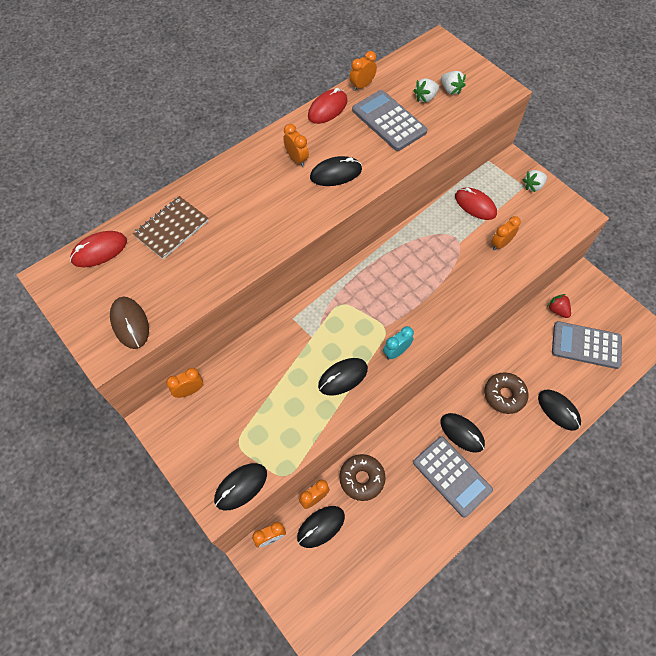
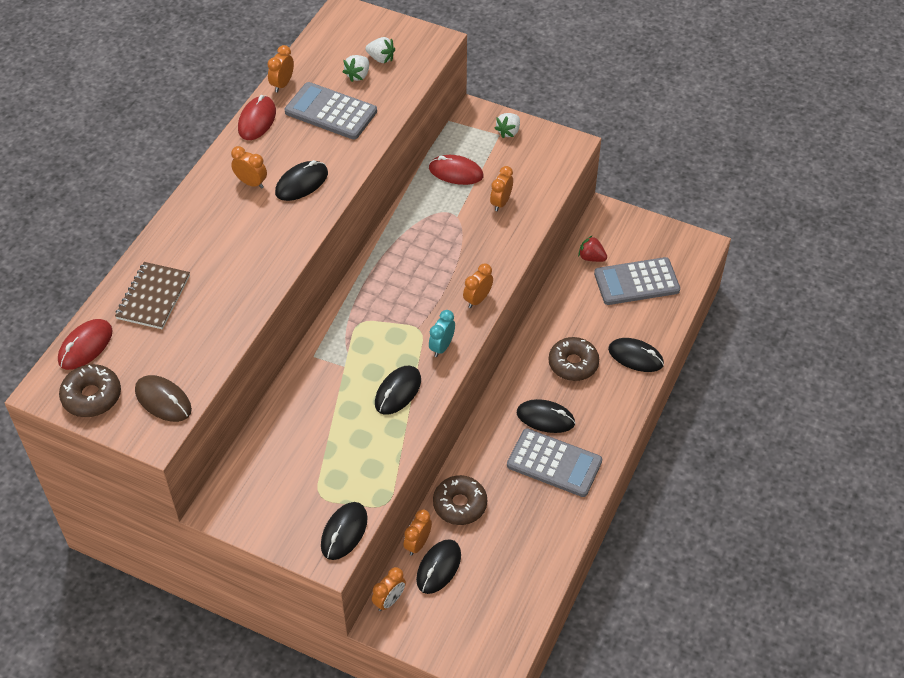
camera: 25 degrees left, 10 degrees down
orange clock [166,368,203,398] -> orange clock moved to [463,263,493,308]
none -> brown donut [59,364,121,417]

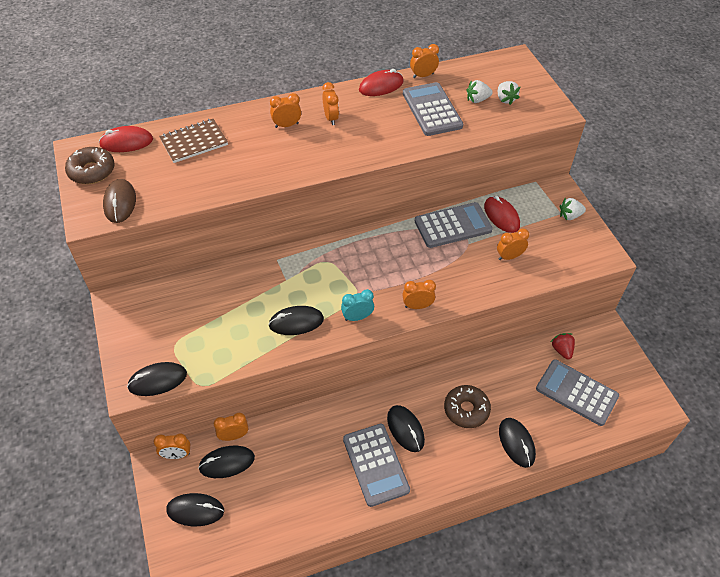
camera: 45 degrees right, 0 degrees up
black mouse [275,160,328,201] -> black mouse moved to [166,493,224,526]
brown donut [433,475,487,525] -> none
none -> orange clock [270,93,301,128]
none -> grey calculator [415,202,493,248]

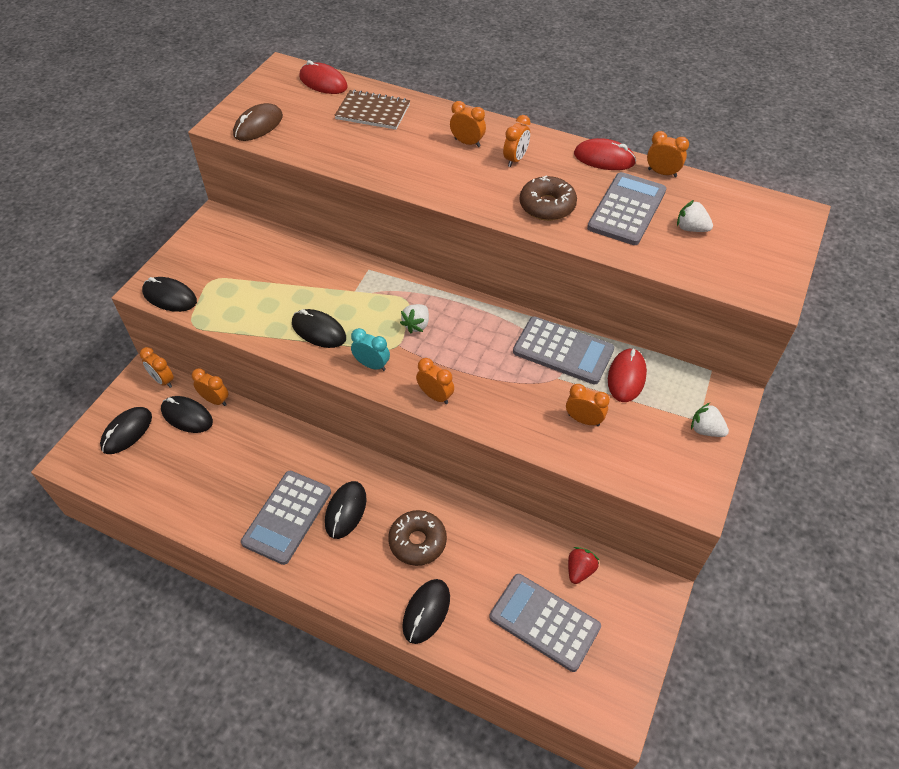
camera: 45 degrees right, 0 degrees up
brown donut [65,147,115,184] -> brown donut moved to [520,175,577,221]
black mouse [166,493,224,526] -> black mouse turned 75 degrees clockwise [100,407,152,454]
white strawberry [498,81,520,105] -> white strawberry moved to [400,304,429,333]
grey calculator [536,359,619,426] -> grey calculator turned 45 degrees counterclockwise [489,574,601,672]

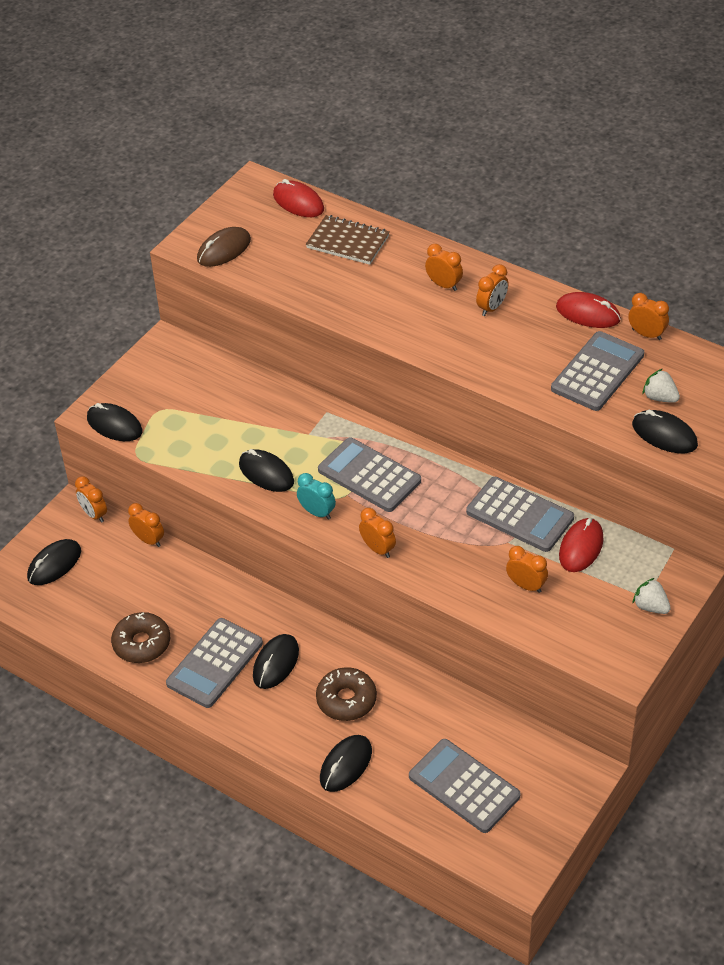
camera: 10 degrees right, 5 degrees down
black mouse [161,396,213,433] -> black mouse moved to [632,410,698,453]
white strawberry [400,304,429,333] -> grey calculator [318,437,421,512]
brown donut [520,175,577,221] -> brown donut moved to [111,612,170,663]
red strawberry [568,547,599,584] -> none

